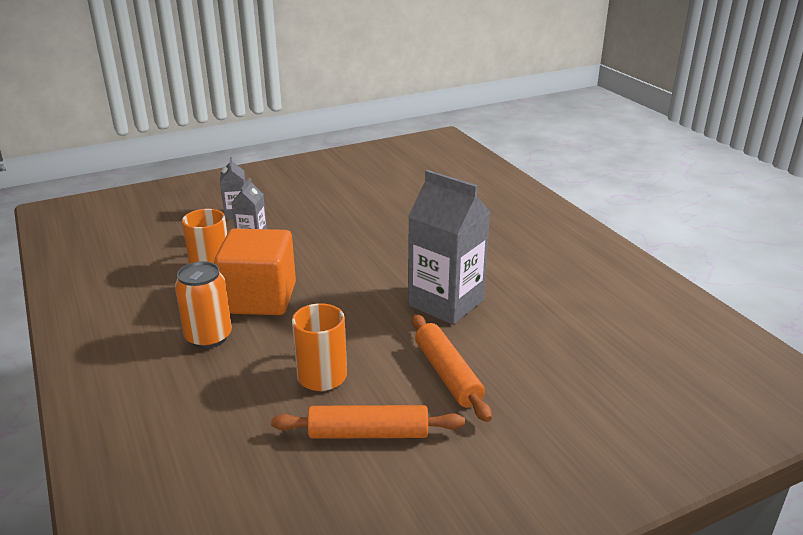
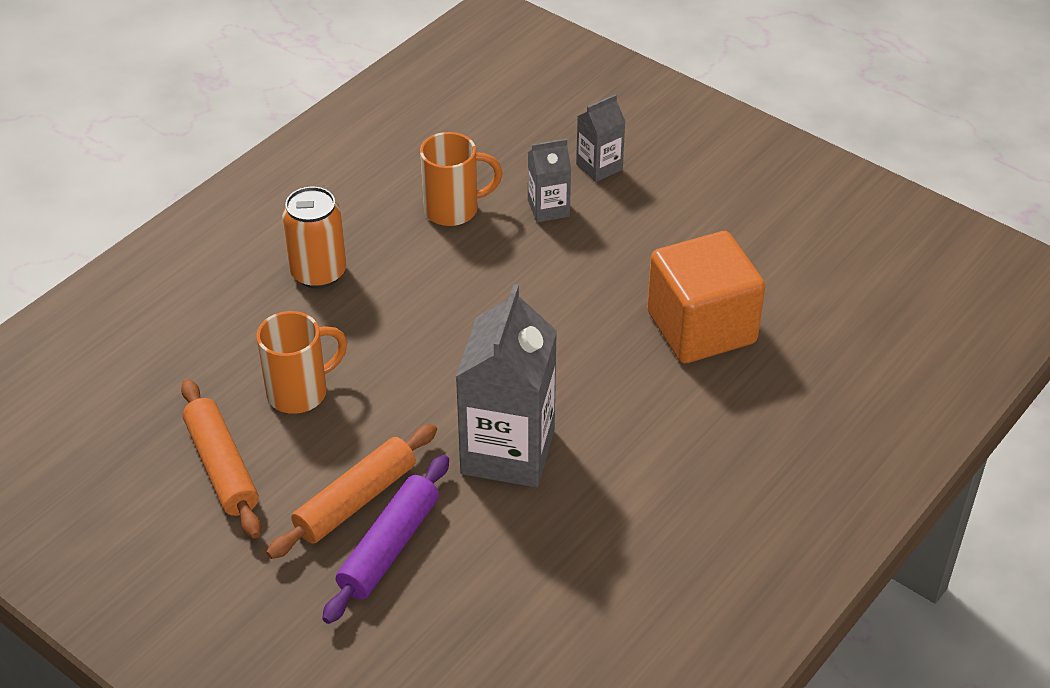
camera: 65 degrees right, 15 degrees up
orange cube [214,228,296,315] -> orange cube moved to [647,231,765,363]
none -> purple rolling pin [322,455,449,624]

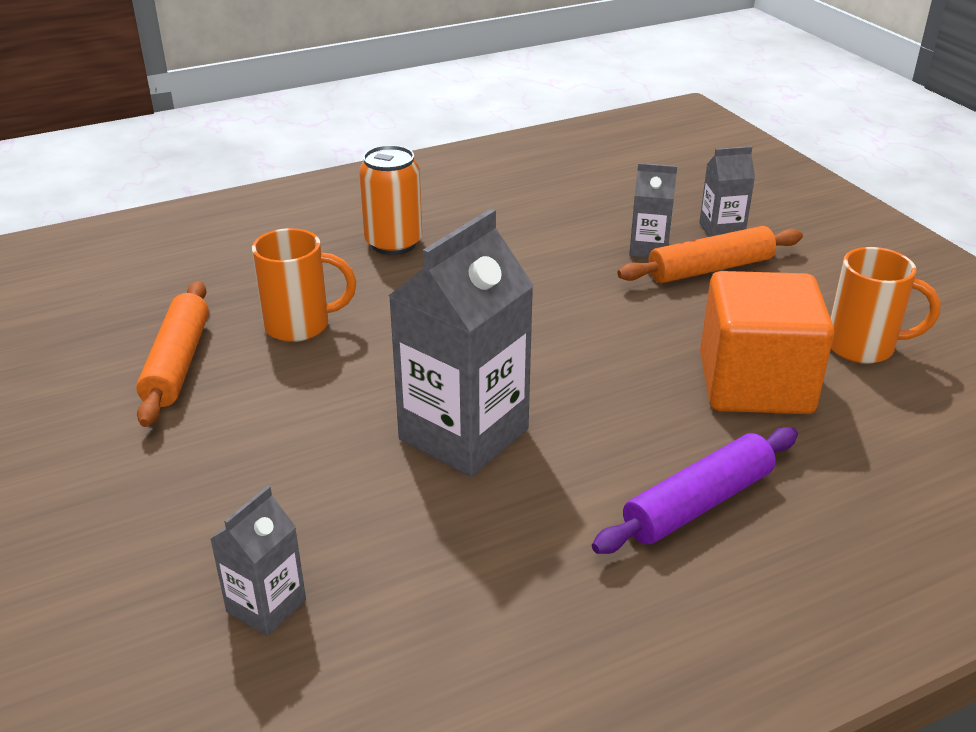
camera: 25 degrees right, 10 degrees down
orange rolling pin [266,424,437,559] -> orange rolling pin moved to [618,226,803,283]
purple rolling pin [322,455,449,624] -> purple rolling pin moved to [592,427,798,554]
orange mug [420,132,503,226] -> orange mug moved to [830,247,941,364]
none -> grey carton [210,485,306,636]

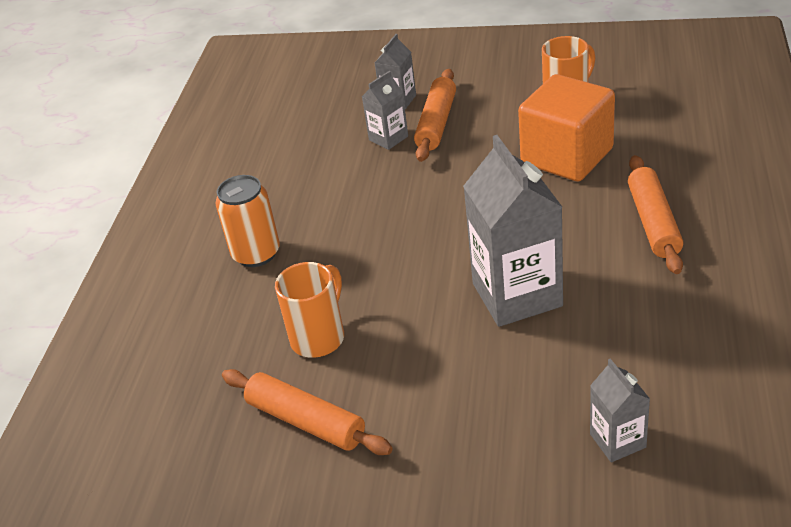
camera: 50 degrees left, 5 degrees up
purple rolling pin [592,427,798,554] -> orange rolling pin [628,155,683,274]

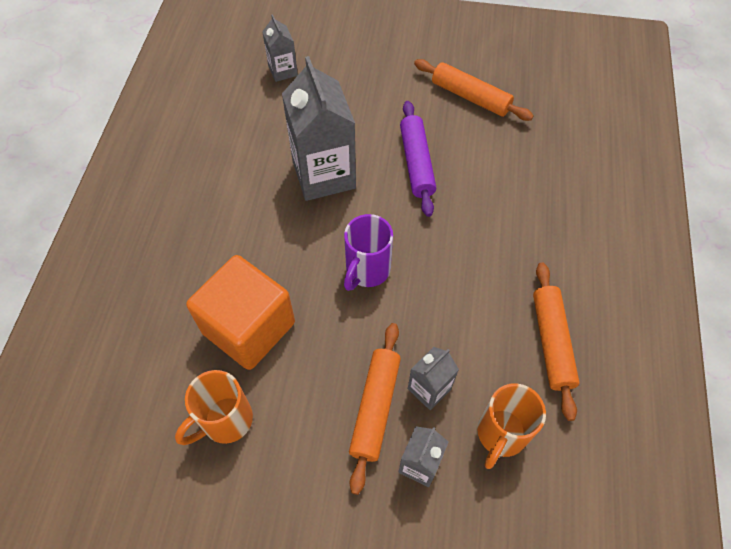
camera: 175 degrees right, 20 degrees up
orange can [215,175,280,267] -> none
orange mug [275,262,344,358] -> orange mug moved to [477,383,546,469]
orange rolling pin [628,155,683,274] -> orange rolling pin moved to [533,262,580,421]
none -> purple mug [344,214,393,291]
none -> purple rolling pin [400,101,436,217]

